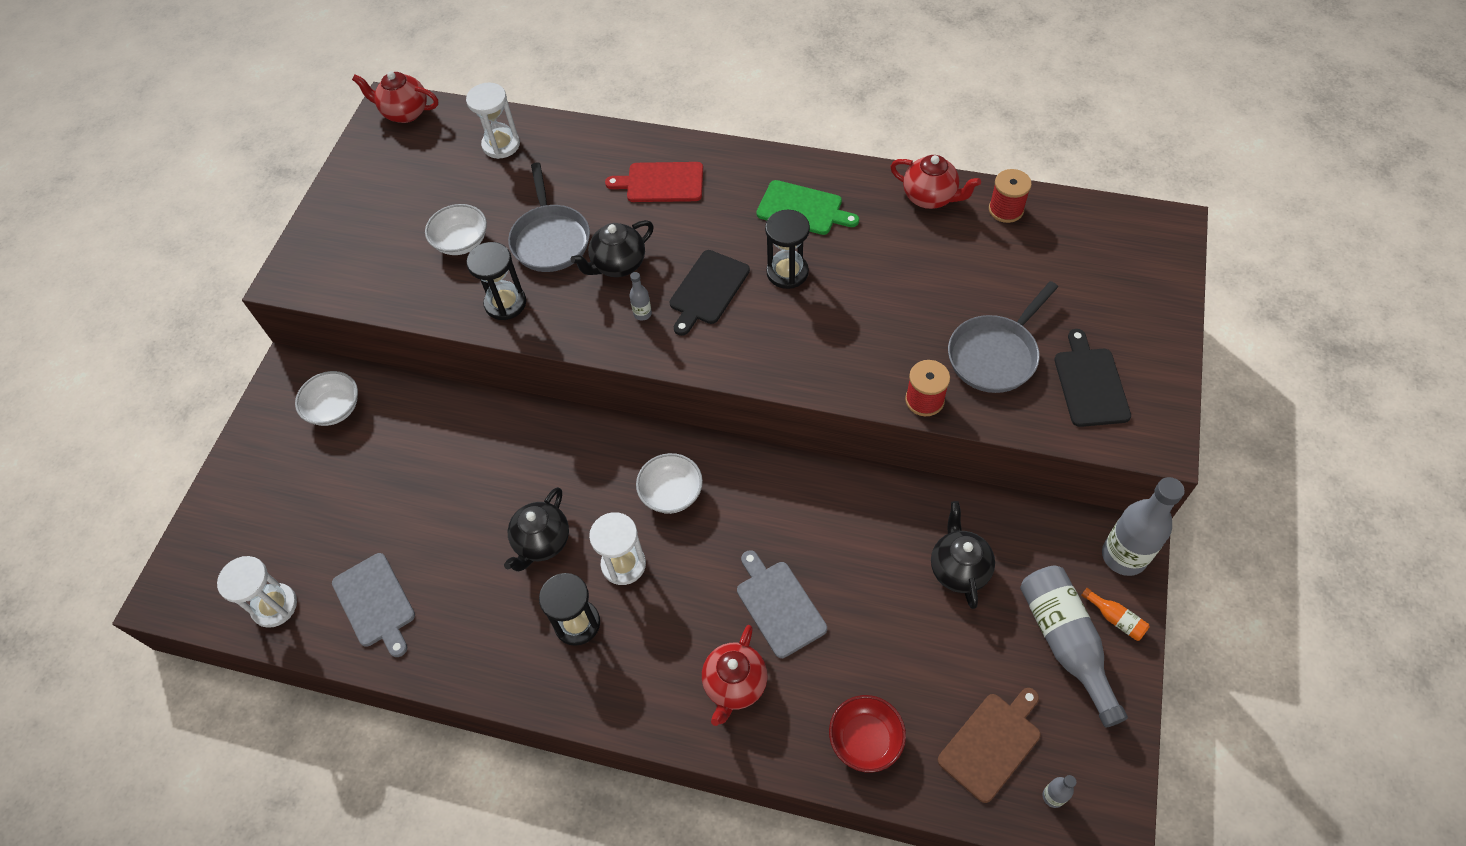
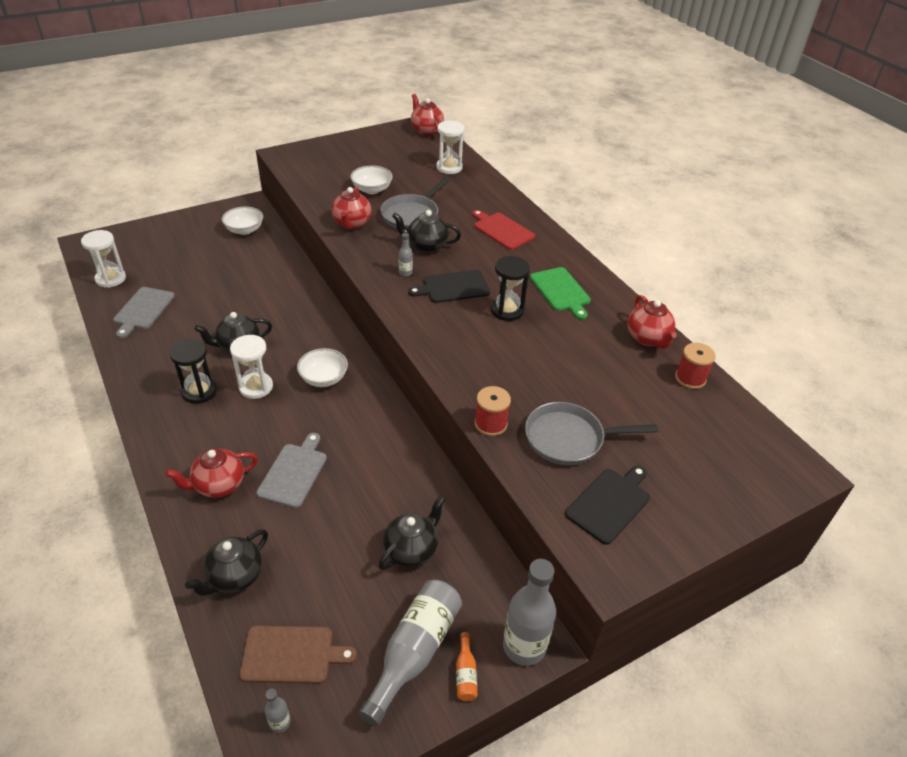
camera: 40 degrees right, 15 degrees down
black hourglass [466,242,526,320] -> red teapot [331,187,371,229]
red bowl [829,695,906,773] -> black teapot [185,529,268,596]

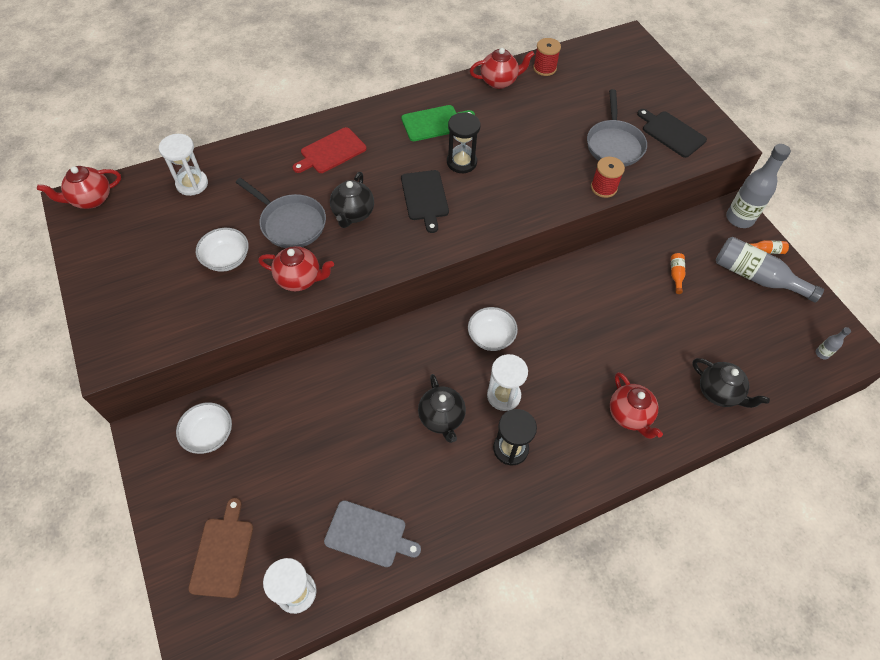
camera: 85 degrees left, 15 degrees up
brown cutting board [239,626,357,684] -> brown cutting board moved to [188,498,253,598]
grey cutting board [256,433,327,508] -> none
black teapot [379,496,445,570] -> orange bottle [671,253,685,294]
grey bottle [399,233,413,276] -> none

